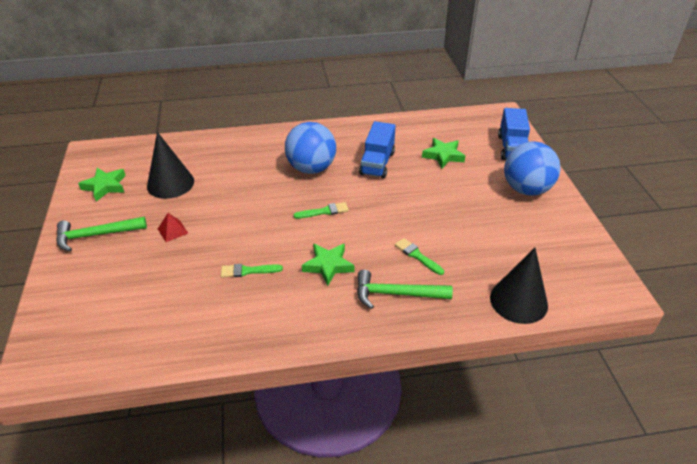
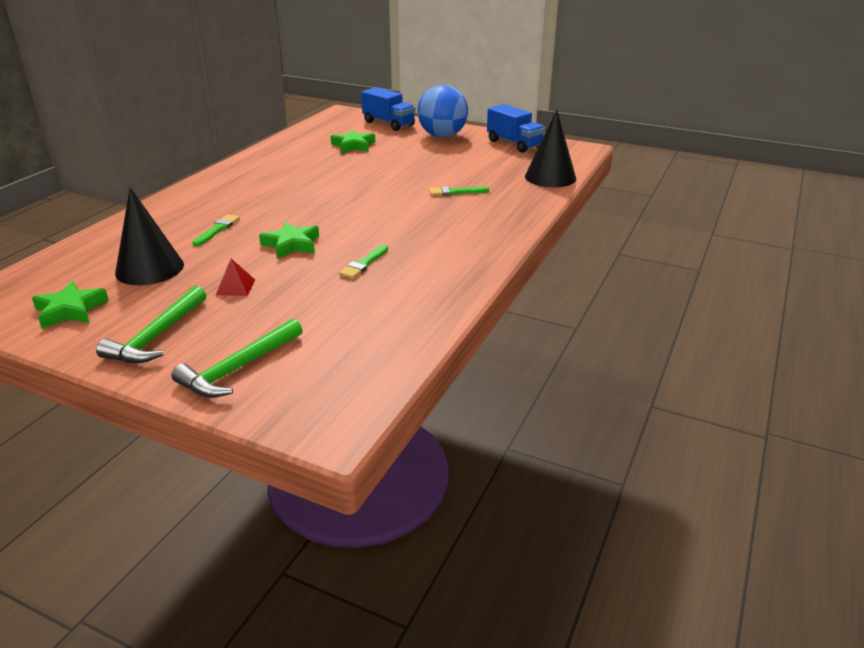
camera: 55 degrees left, 10 degrees down
blue ball [285,122,336,174] -> none
green brush [293,202,349,219] -> green brush moved to [192,214,240,246]
green star [302,244,354,286] -> green star moved to [259,222,319,259]
green hammer [357,270,453,309] -> green hammer moved to [171,318,303,398]
blue truck [359,121,396,179] -> blue truck moved to [487,104,545,152]

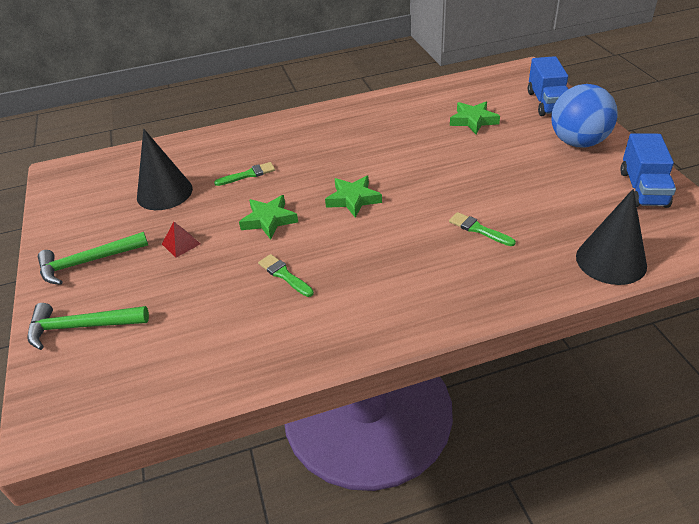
camera: 50 degrees right, 10 degrees up
green star [32,281,109,329] -> green star moved to [325,176,382,218]
green brush [339,244,388,279] -> green brush turned 60 degrees clockwise [258,254,314,297]

